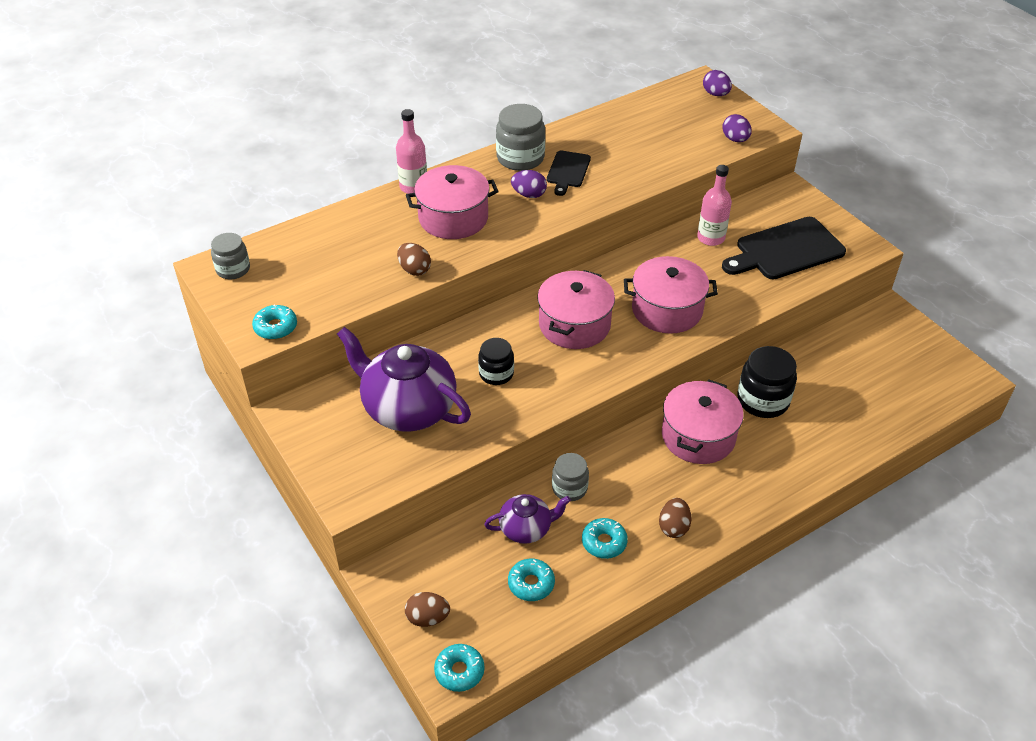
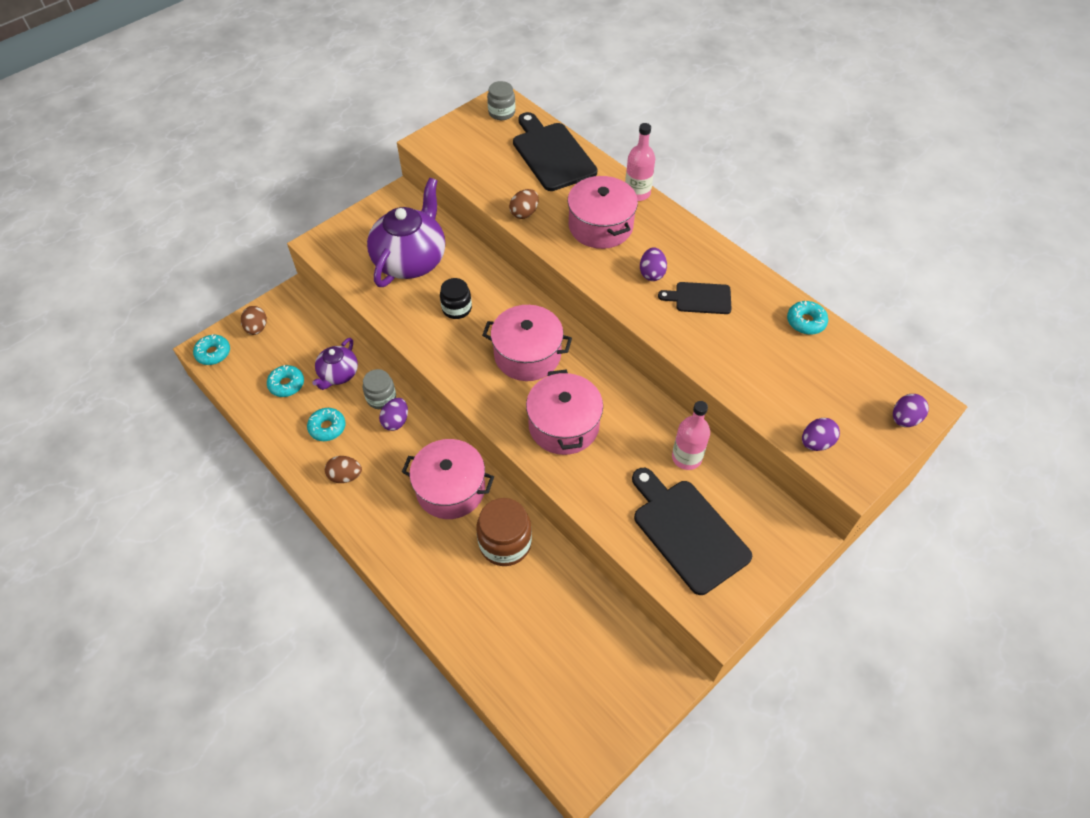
camera: 80 degrees right, 10 degrees up
turquoise donut [252,305,297,340] -> turquoise donut moved to [787,301,828,335]
purple teapot [484,494,571,544] -> purple teapot turned 45 degrees clockwise [312,338,358,390]
grey jar [496,104,545,171] -> none
black jar [738,346,797,418] -> brown jar [476,498,532,566]
none -> purple egg [379,398,408,431]
none -> black cutting board [513,112,598,191]

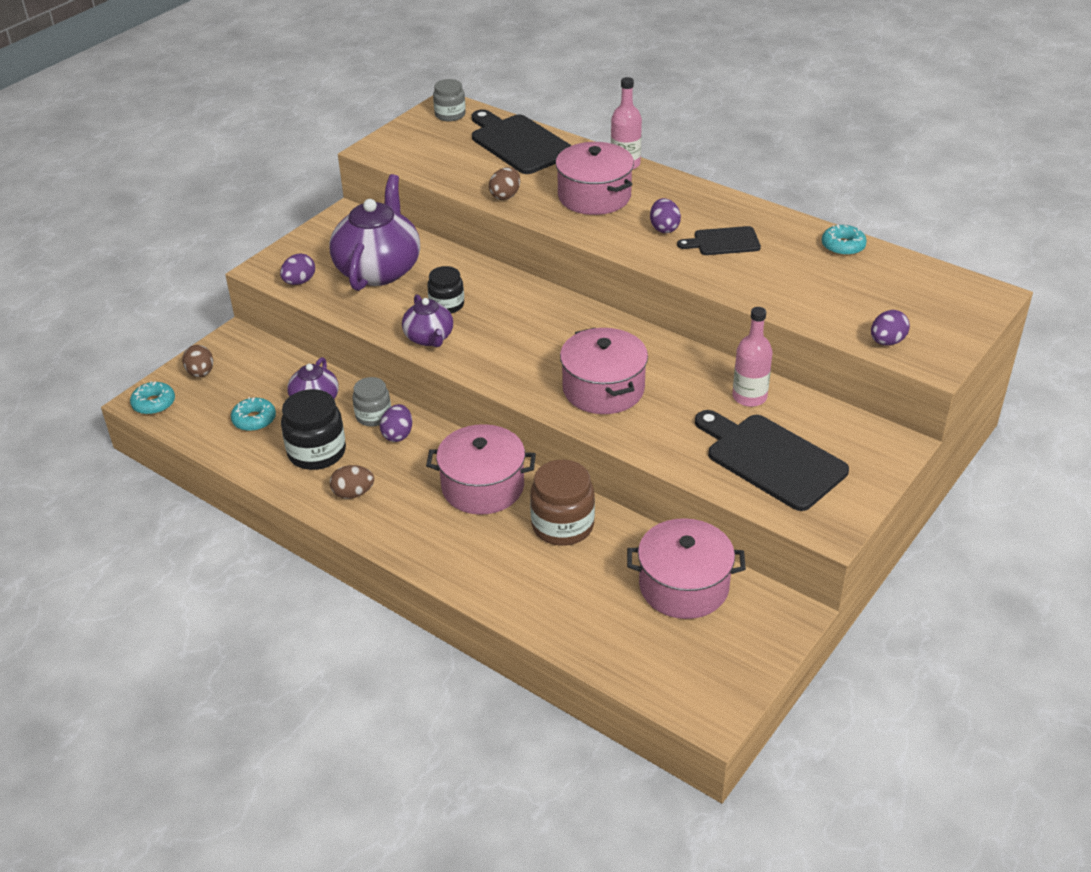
camera: 10 degrees left, 15 degrees down
turquoise donut [307,408,345,441] -> black jar [281,389,346,470]
pink pot [482,305,572,381] -> pink pot moved to [627,518,746,619]
purple egg [893,394,929,427] -> purple egg moved to [280,253,315,285]
none -> purple teapot [402,294,453,347]

